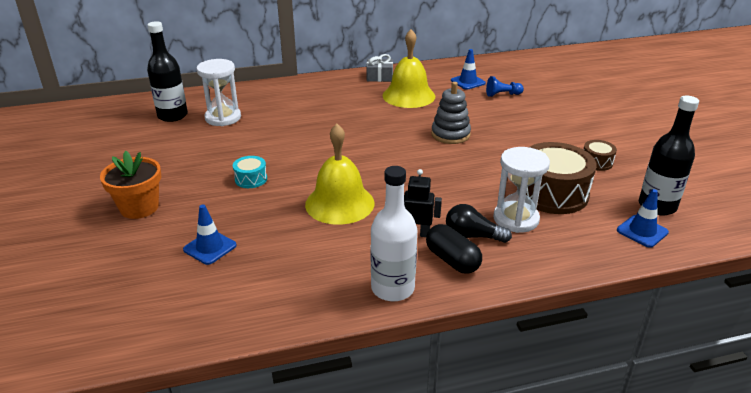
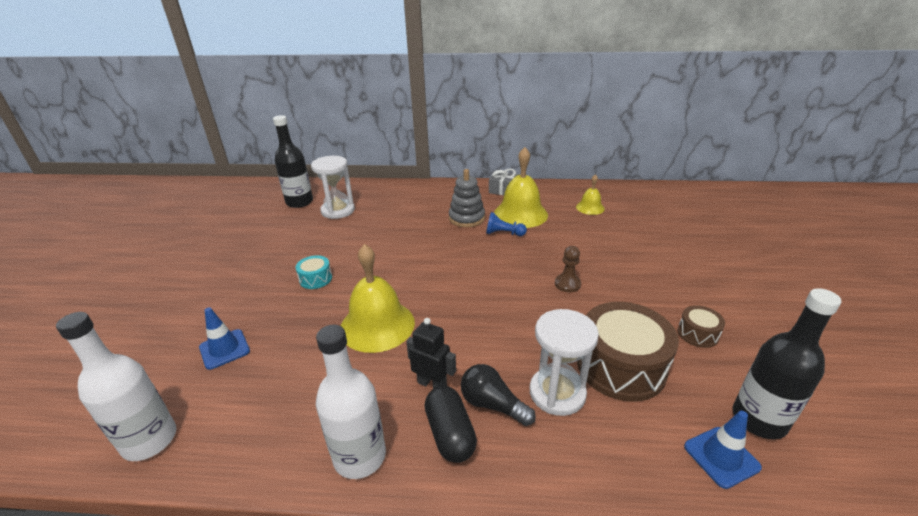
camera: 20 degrees right, 0 degrees up
orange flower pot [100,151,161,219] -> none
grey stacking toy [431,82,471,144] -> grey stacking toy moved to [449,169,485,227]
blue traffic cone [451,49,486,90] -> yellow bell [576,174,605,215]
blue pawn [486,76,524,97] -> blue pawn moved to [486,212,527,236]
none -> white bottle [56,312,176,461]
none -> brown pawn [555,246,581,292]

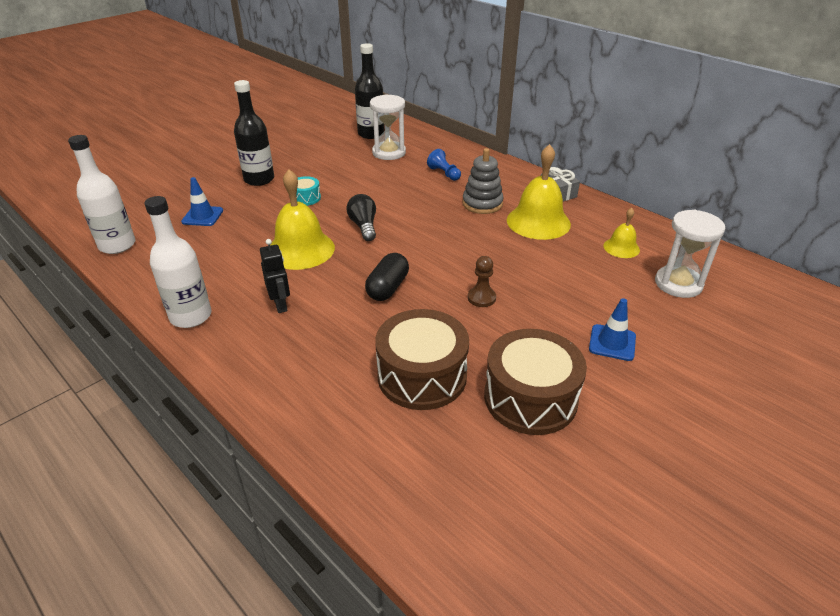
camera: 40 degrees right, 5 degrees up
black capsule [425,386,477,463] -> black capsule moved to [365,253,409,301]
black light bulb [461,364,536,426] -> black light bulb moved to [346,194,376,241]
blue pawn [486,212,527,236] -> blue pawn moved to [427,149,461,181]
white hourglass [530,309,599,416] -> white hourglass moved to [655,210,725,298]
brown drum [678,305,725,348] -> brown drum [484,329,587,435], size x2.11
blue traffic cone [684,411,762,489] -> blue traffic cone moved to [589,298,636,361]
black bottle [732,288,842,440] -> black bottle moved to [234,80,274,186]

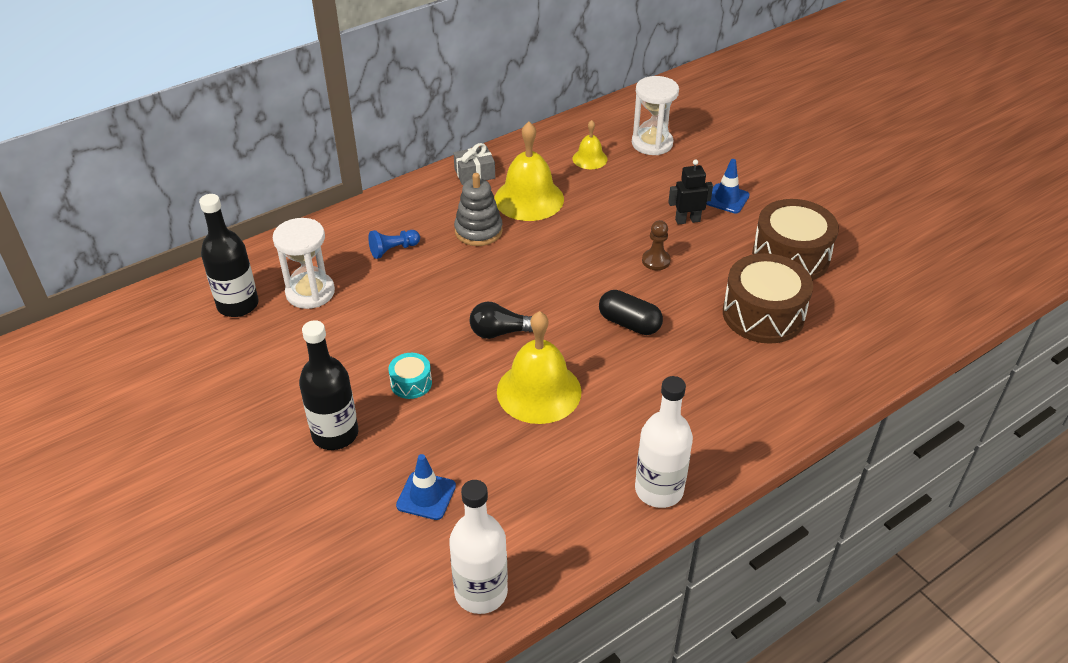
camera: 80 degrees left, 5 degrees up
black robot [260,239,290,313] -> black robot moved to [668,159,713,225]

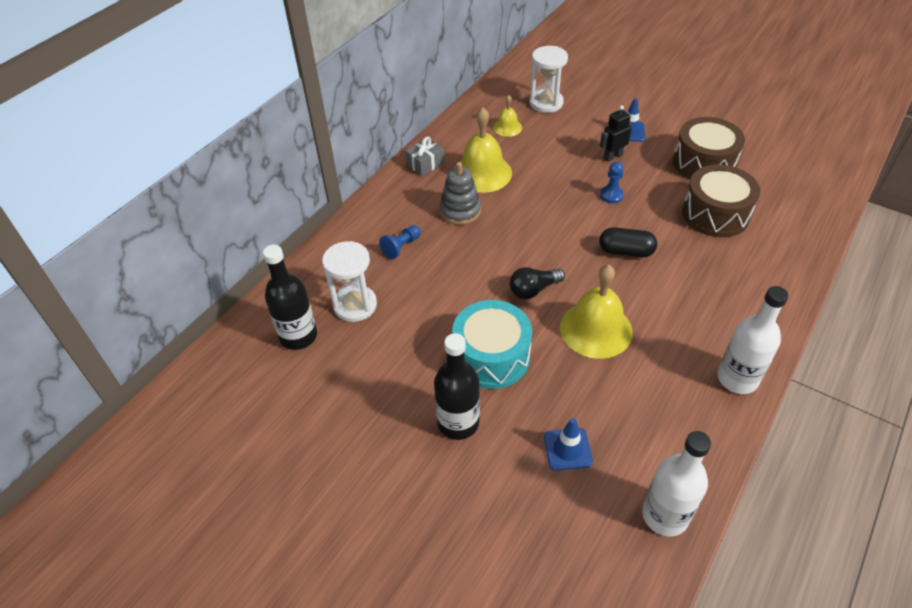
camera: 20 degrees left, 5 degrees up
turquoise drum [388,353,432,399] -> turquoise drum [452,300,532,389], size x2.11
brown pawn [642,220,671,270] -> blue pawn [600,162,624,203]

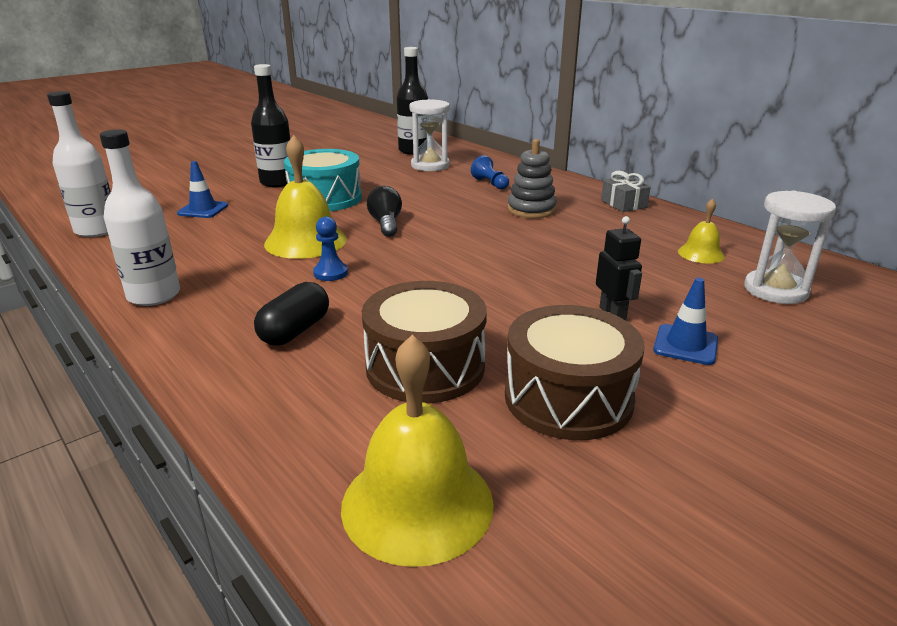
camera: 105 degrees right, 20 degrees down
yellow bell [455,107,512,193] -> yellow bell moved to [341,335,494,567]
black capsule [599,227,657,257] -> black capsule moved to [254,282,329,346]
blue pawn [600,162,624,203] -> blue pawn moved to [313,216,348,281]

